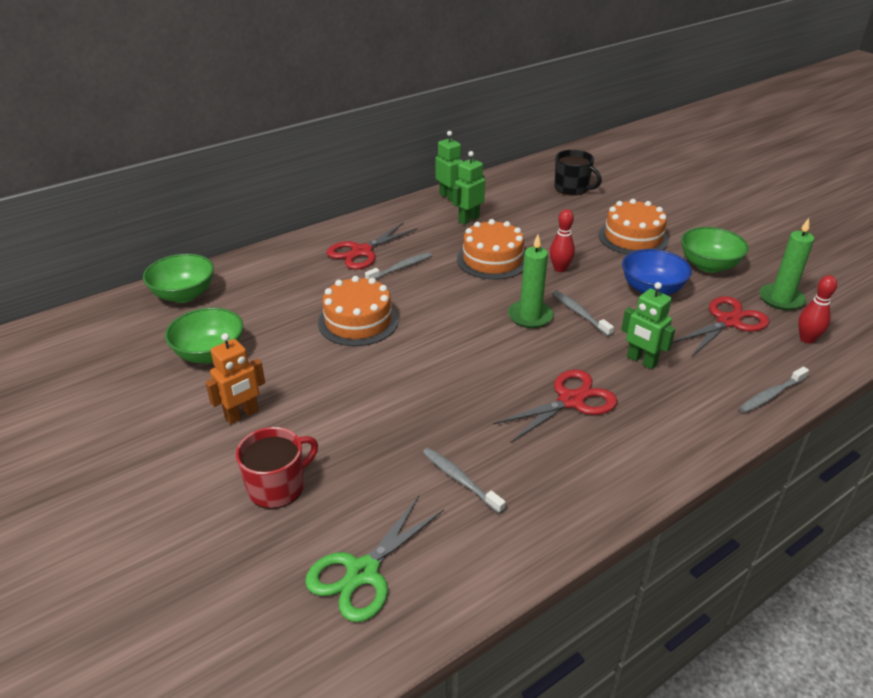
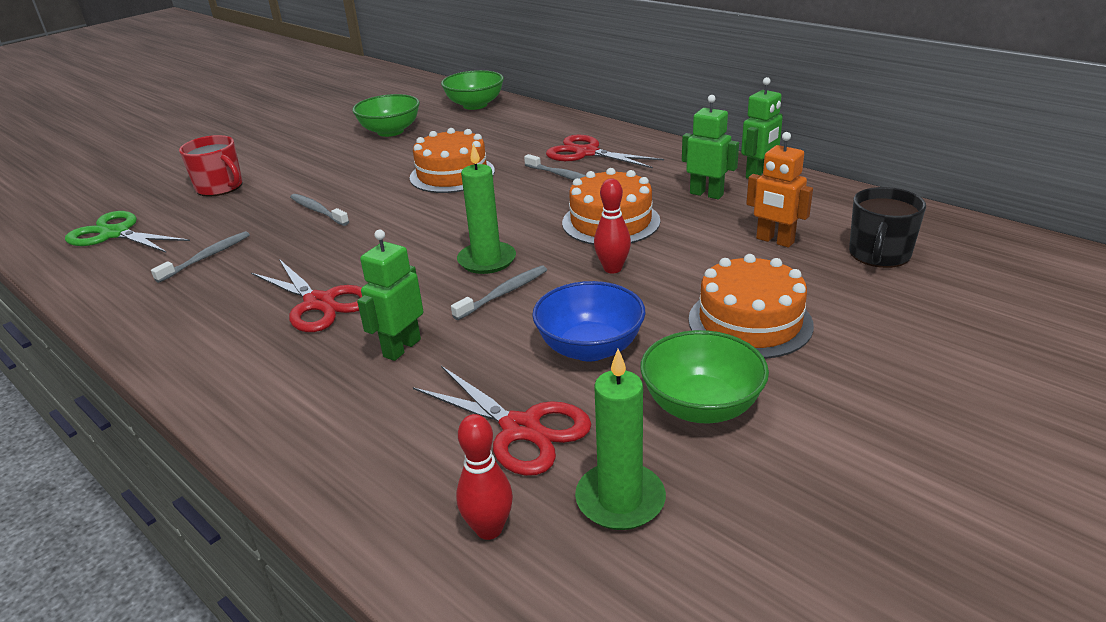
camera: 80 degrees right, 5 degrees down
orange robot [205,333,265,424] -> orange robot moved to [746,132,813,248]
grey toothbrush [739,367,809,413] -> grey toothbrush moved to [290,194,349,226]

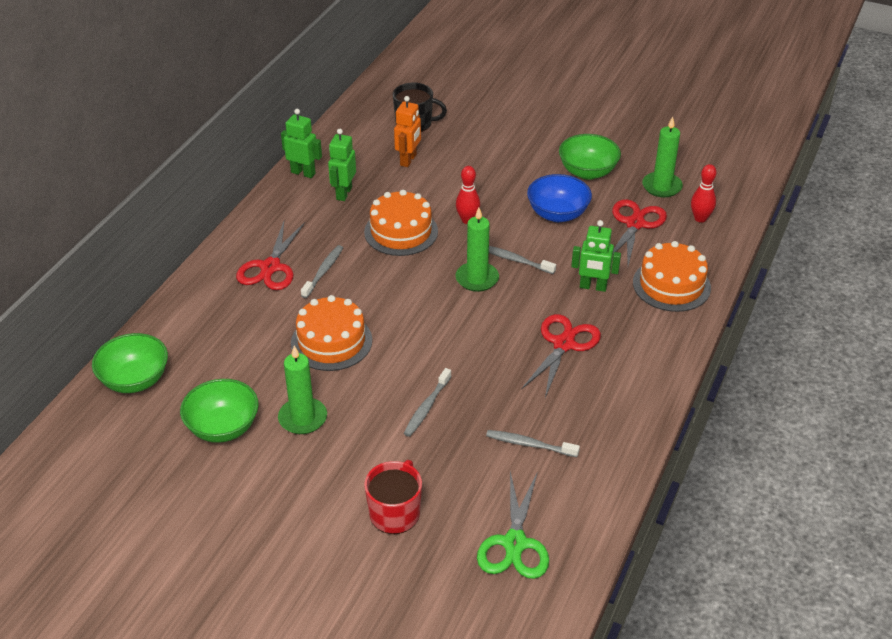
camera: 110 degrees left, 10 degrees up
orange cake [689,254,814,359] -> orange cake moved to [633,241,711,312]
none -> green candle [278,346,327,434]

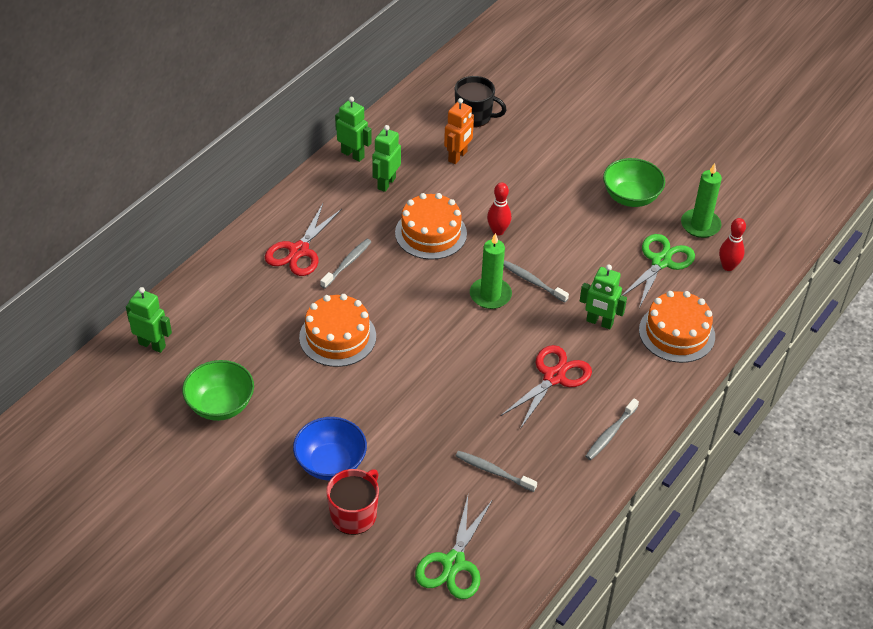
camera: 10 degrees right, 5 degrees up
green bowl [92,333,168,393] -> green robot [126,287,172,353]
green candle [278,346,327,434] -> none
grey toothbrush [404,368,451,437] -> grey toothbrush moved to [585,399,639,460]
blue bowl [527,174,592,222] -> blue bowl moved to [293,417,367,480]
red scissors [612,199,667,266] -> green scissors [622,234,695,308]

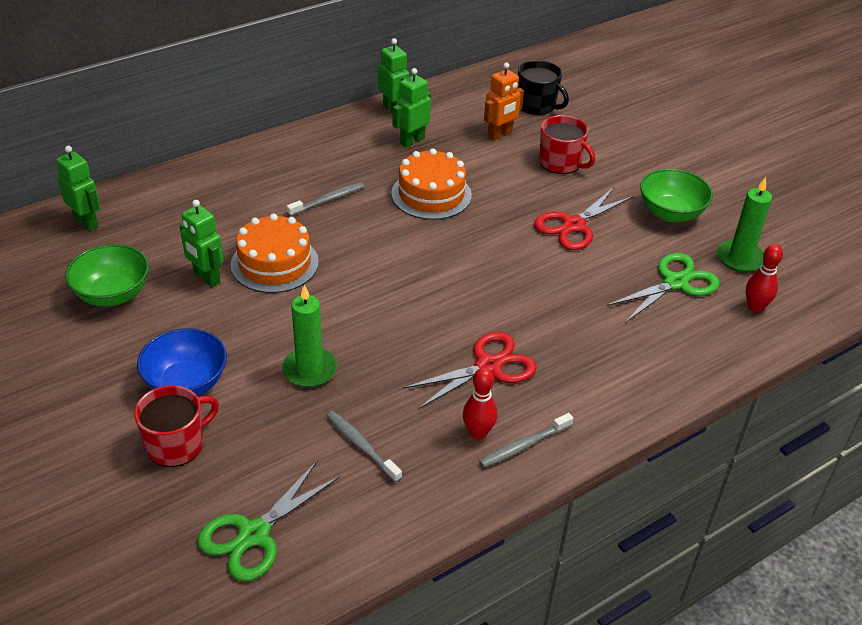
camera: 20 degrees right, 5 degrees down
red scissors [265,204,342,276] -> red scissors moved to [534,187,634,250]
green candle [470,233,512,309] -> green candle moved to [282,285,337,387]
red bowling pin [487,182,511,236] -> red bowling pin moved to [463,367,497,440]
grey toothbrush [504,260,569,303] -> none
green robot [580,265,627,329] -> green robot moved to [180,200,224,287]
orange cake [639,291,715,363] -> none
none -> red mug [539,115,595,174]

